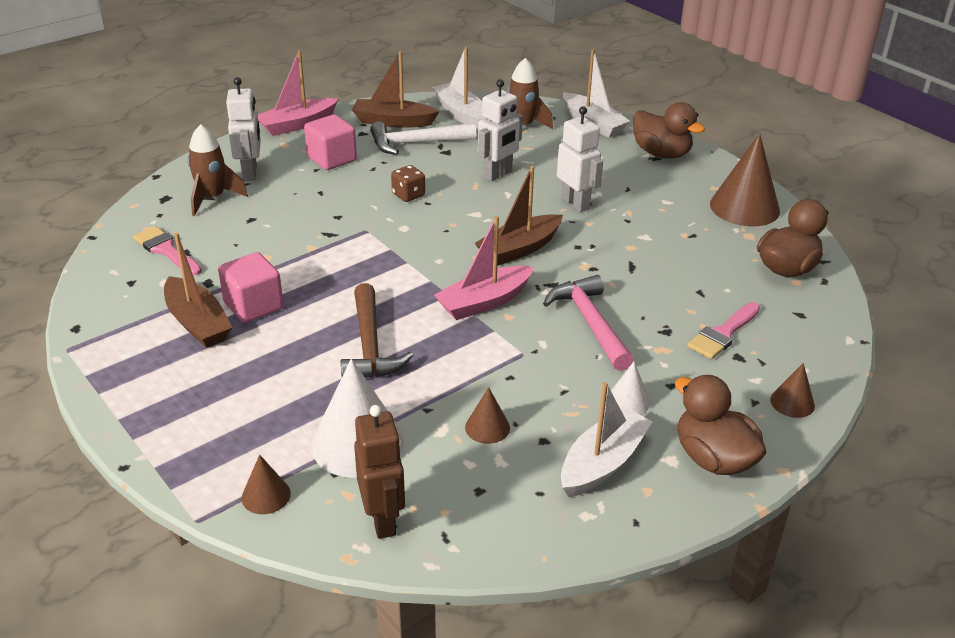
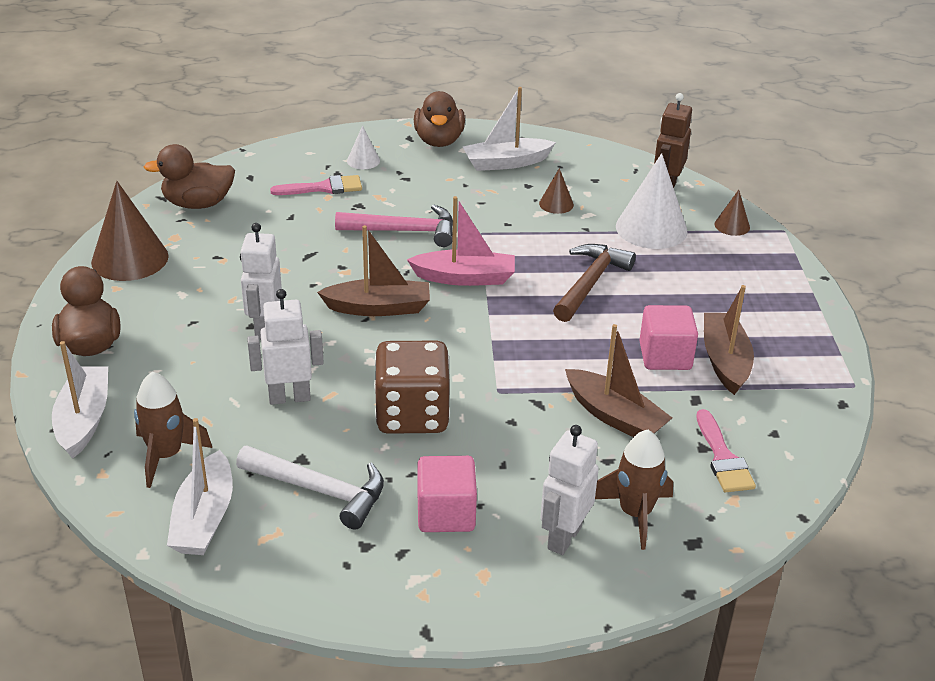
camera: 145 degrees left, 0 degrees up
pink boat [258,50,338,136] -> none
brown boat [352,51,440,128] -> brown boat moved to [565,324,672,437]
brown dice [391,165,425,202] -> brown dice [374,341,450,434], size x2.11
pink hammer [543,275,634,371] -> pink hammer turned 105 degrees counterclockwise [335,205,453,247]
white cone [611,362,650,415] -> white cone moved to [347,125,380,169]
brown cone [770,363,815,418] -> none

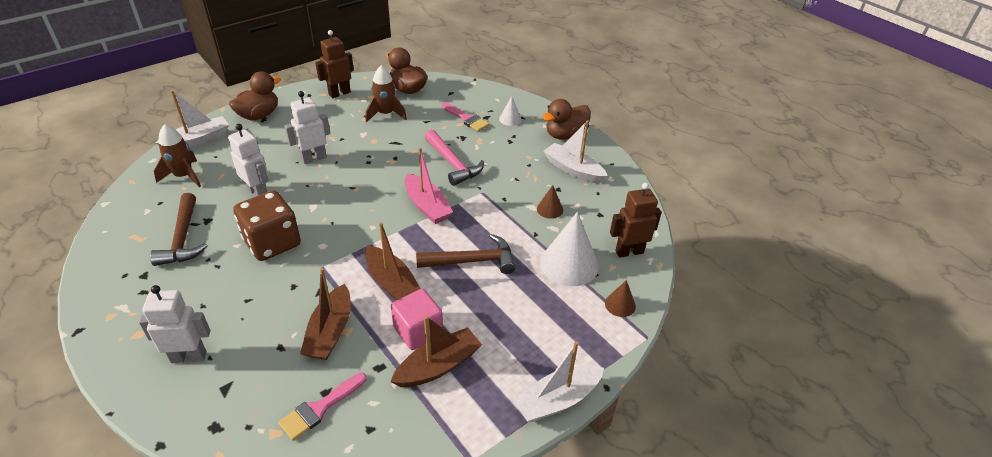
camera: 55 degrees right, 5 degrees up
brown cone [91,181,169,281] -> brown robot [315,30,354,98]
white boat [167,418,233,555] -> white boat moved to [513,341,604,422]
white hammer [236,445,384,530] -> brown hammer [150,193,208,266]
brown boat [317,225,430,316] -> brown boat moved to [365,222,421,300]
pink cube [418,456,477,532] -> none
brown rocket [595,430,673,550] -> brown rocket moved to [366,65,407,122]

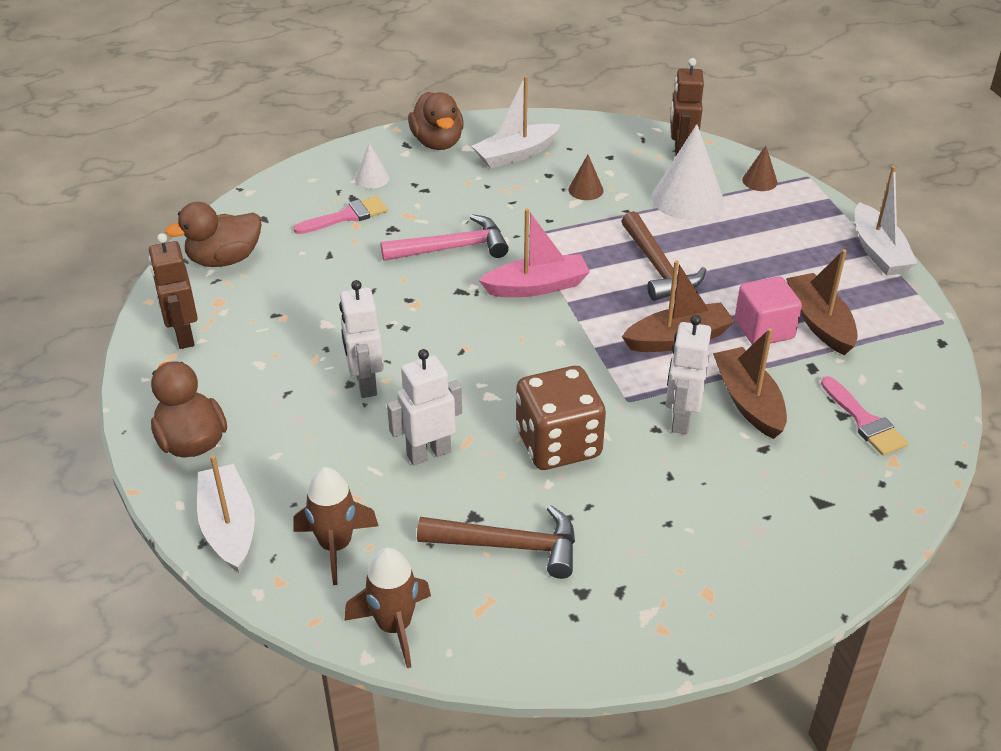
camera: 70 degrees left, 0 degrees up
white robot [139,285,211,363] -> white robot moved to [666,315,711,434]
brown boat [300,268,351,360] -> brown boat turned 135 degrees counterclockwise [713,328,787,439]
brown rocket [366,65,407,122] -> brown rocket moved to [344,547,431,668]
brown hammer [416,234,515,274] -> brown hammer turned 150 degrees clockwise [621,211,706,301]

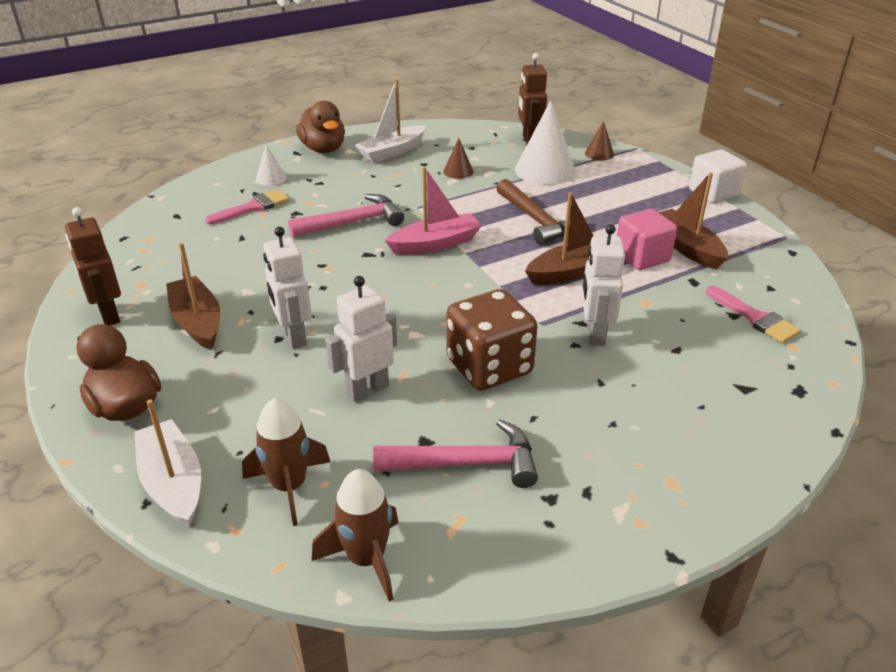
camera: 10 degrees left, 5 degrees down
brown duck [165,202,261,267] -> none
brown hammer [417,505,575,579] -> pink hammer [373,419,538,488]
brown boat [713,328,787,439] -> brown boat moved to [166,243,220,350]
white boat [855,166,918,276] -> white cube [689,149,747,203]

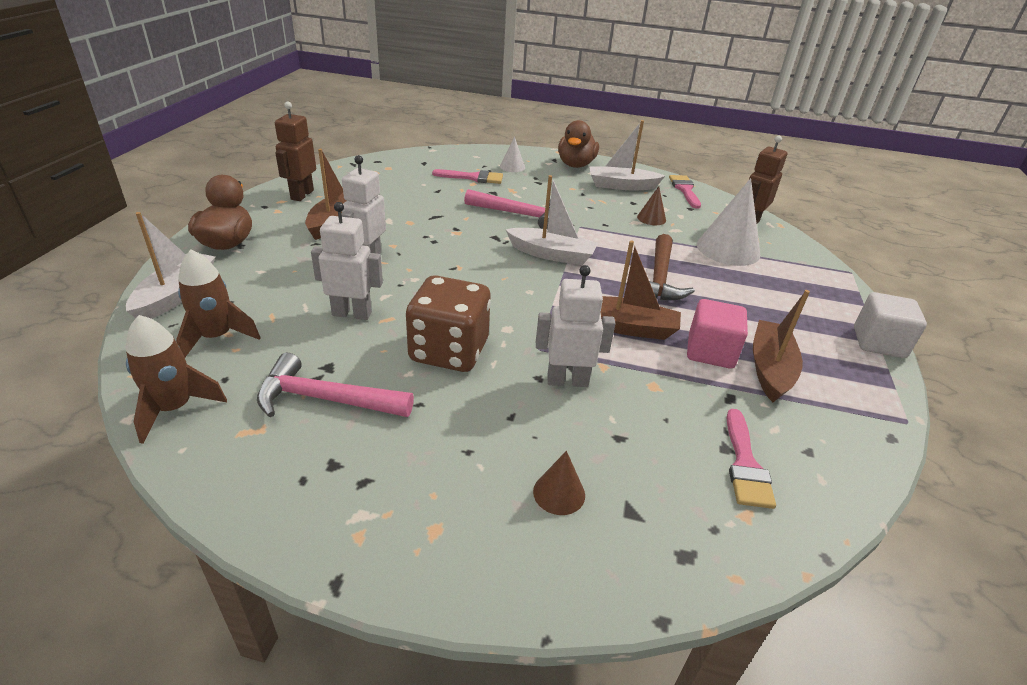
camera: 40 degrees right, 0 degrees up
pink hammer [373,419,538,488] -> pink hammer turned 150 degrees clockwise [257,353,414,417]
pink boat [385,167,482,255] -> white boat [505,175,598,265]
white robot [582,224,625,346] -> white robot turned 45 degrees clockwise [536,265,616,387]
brown cone [585,121,614,161] -> brown cone moved to [533,451,585,515]
none -> pink brush [669,175,701,209]

